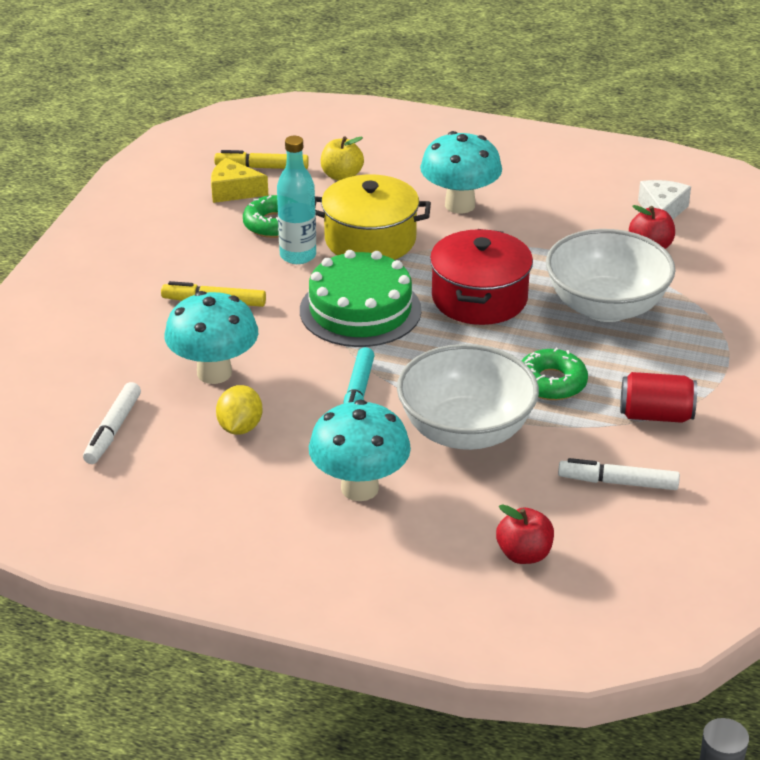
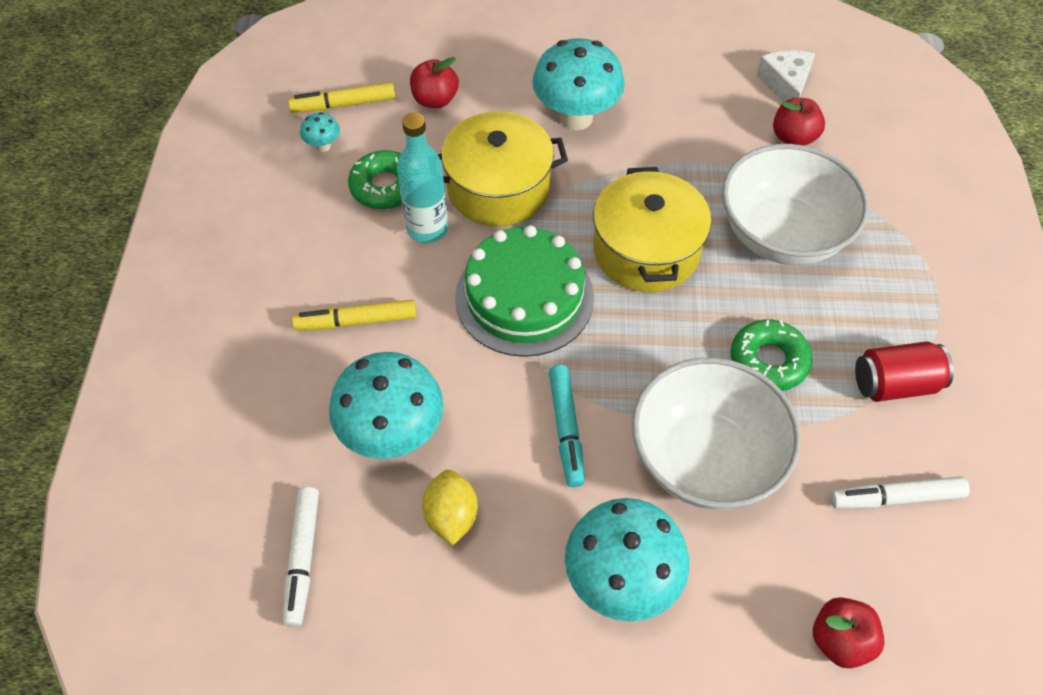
camera: 15 degrees left, 20 degrees up
yellow cheese [211,158,268,203] -> turquoise mushroom [300,112,340,152]
yellow apple [321,136,364,181] -> red apple [410,57,459,108]
red pot [430,229,533,325] -> yellow pot [593,167,712,292]

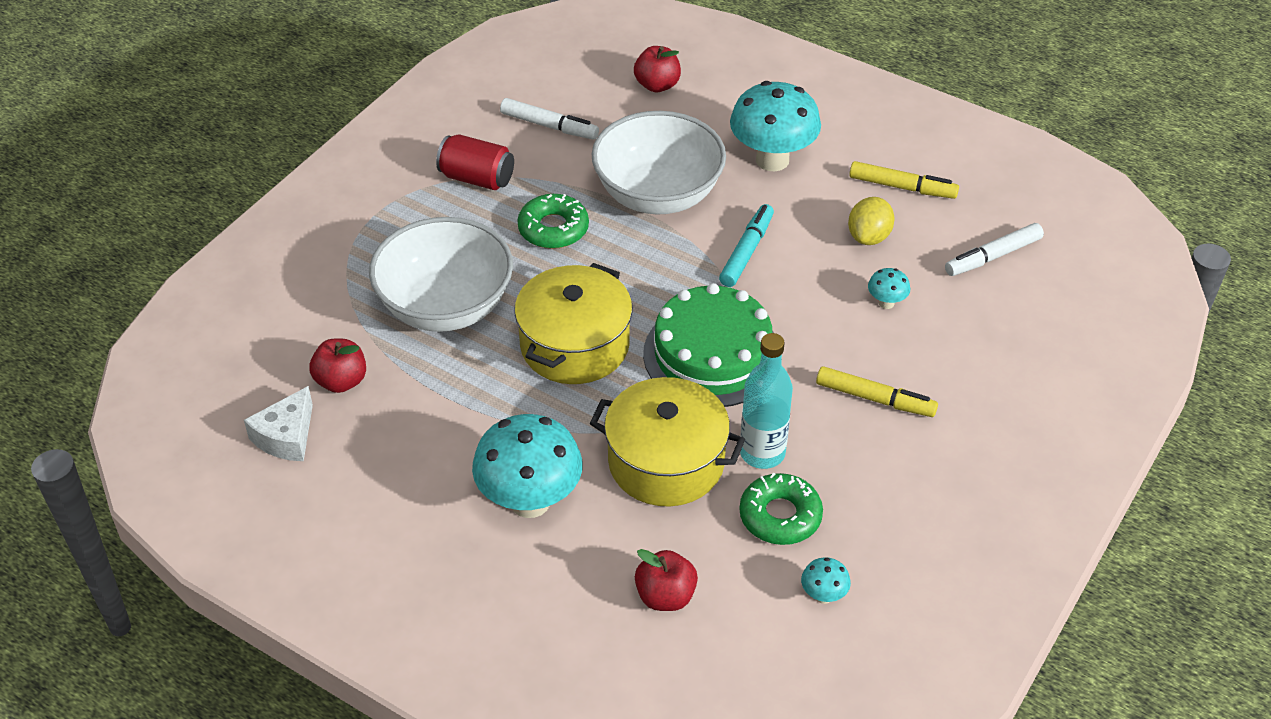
camera: 150 degrees left, 10 degrees down
white marker [283,487,319,627] -> white marker turned 150 degrees counterclockwise [945,223,1044,276]
yellow marker [288,82,395,113] -> yellow marker moved to [849,161,959,199]
turquoise mushroom [329,352,444,459] -> turquoise mushroom [868,268,910,309], size x0.43

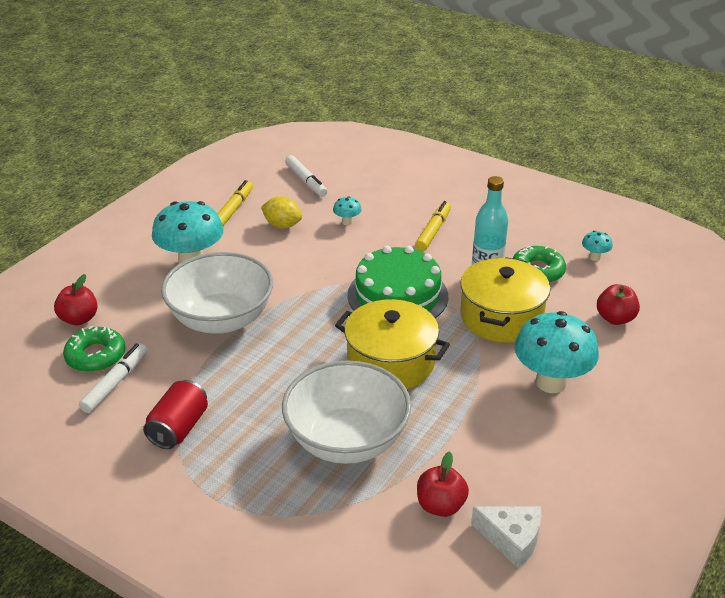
camera: 90 degrees left, 10 degrees down
green donut [517,194,589,249] -> green donut moved to [63,326,126,372]
turquoise marker [719,204,774,287] -> none

